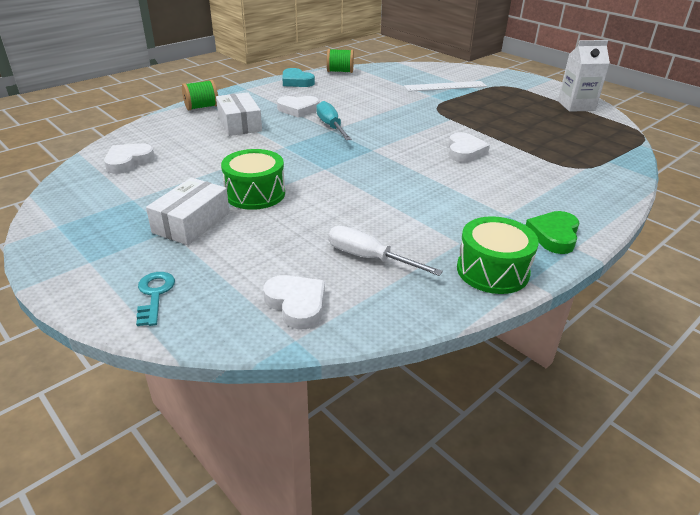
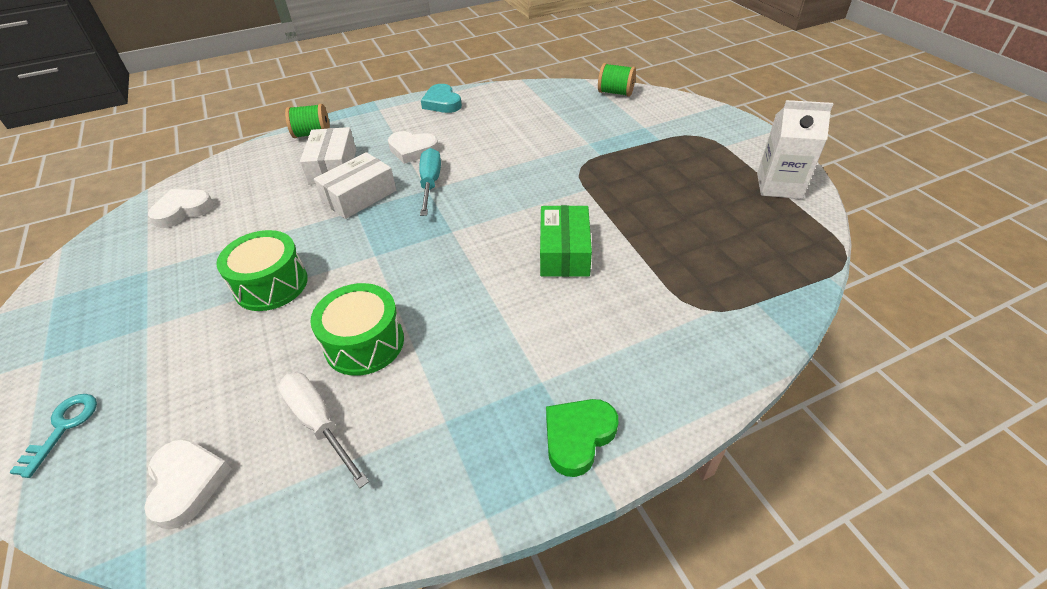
camera: 20 degrees right, 10 degrees up
white box [146,178,230,245] -> white box moved to [314,152,396,219]
green spool [327,49,354,73] -> green spool moved to [598,63,636,97]
white ruler [404,81,487,92] -> none
white heart [449,132,490,162] -> green box [540,205,592,277]
green drum [457,216,539,294] -> green drum moved to [310,283,404,376]

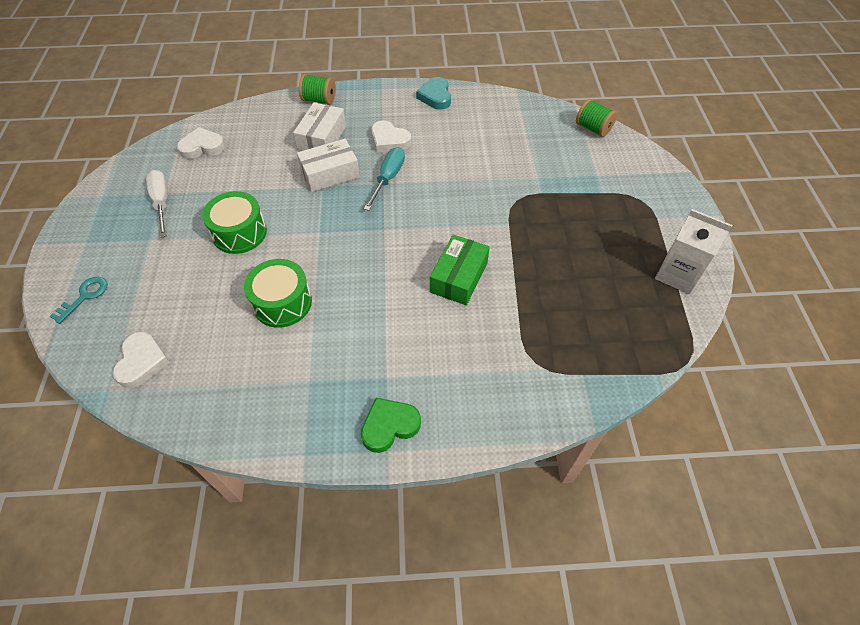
camera: 20 degrees right, 10 degrees up
white screwdriver [278,373,369,488] -> white screwdriver moved to [146,170,168,237]

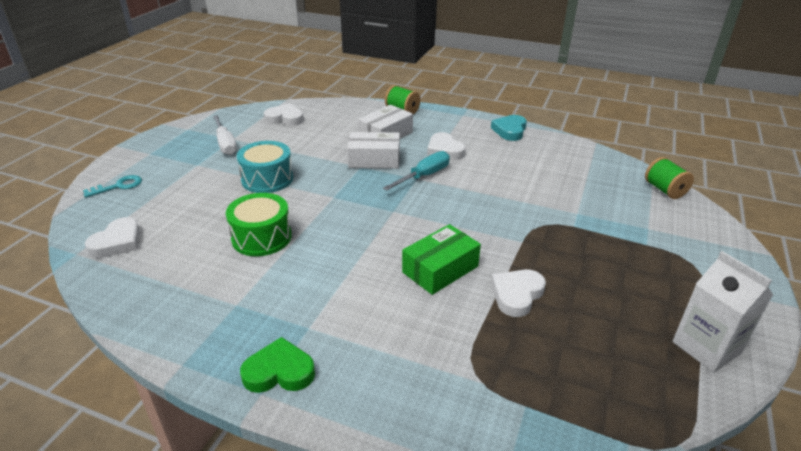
camera: 25 degrees right, 20 degrees down
white screwdriver [146,170,168,237] -> white screwdriver turned 150 degrees clockwise [213,115,237,155]
green drum [202,191,267,254] -> turquoise drum [237,141,293,193]
none -> white heart [491,269,546,317]

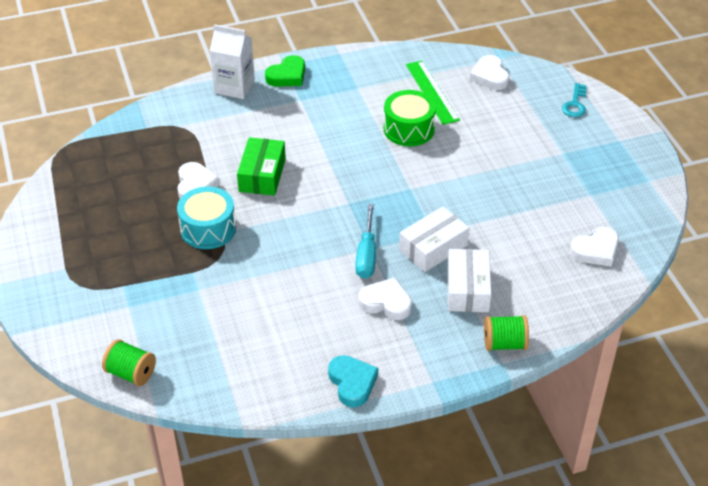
camera: 140 degrees right, 10 degrees up
white screwdriver [213,115,237,155] -> none
turquoise drum [237,141,293,193] -> turquoise drum moved to [177,186,236,249]
white carton [672,251,773,372] -> white carton moved to [210,24,255,99]
none -> green ruler [406,61,460,125]

